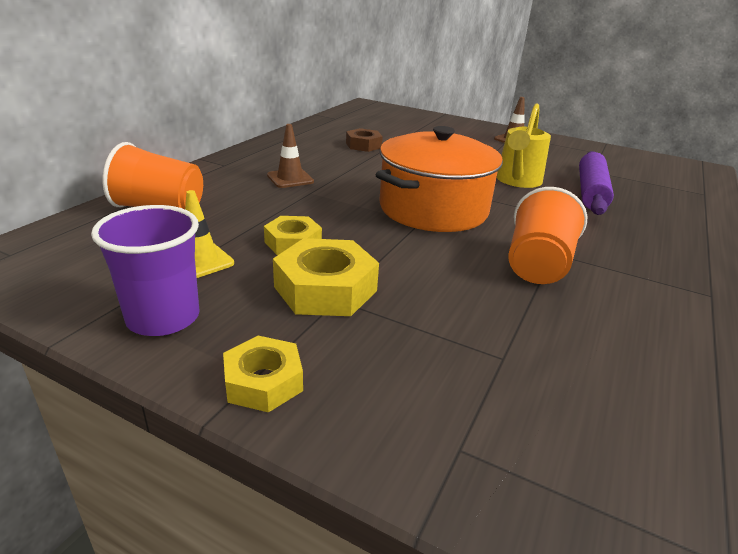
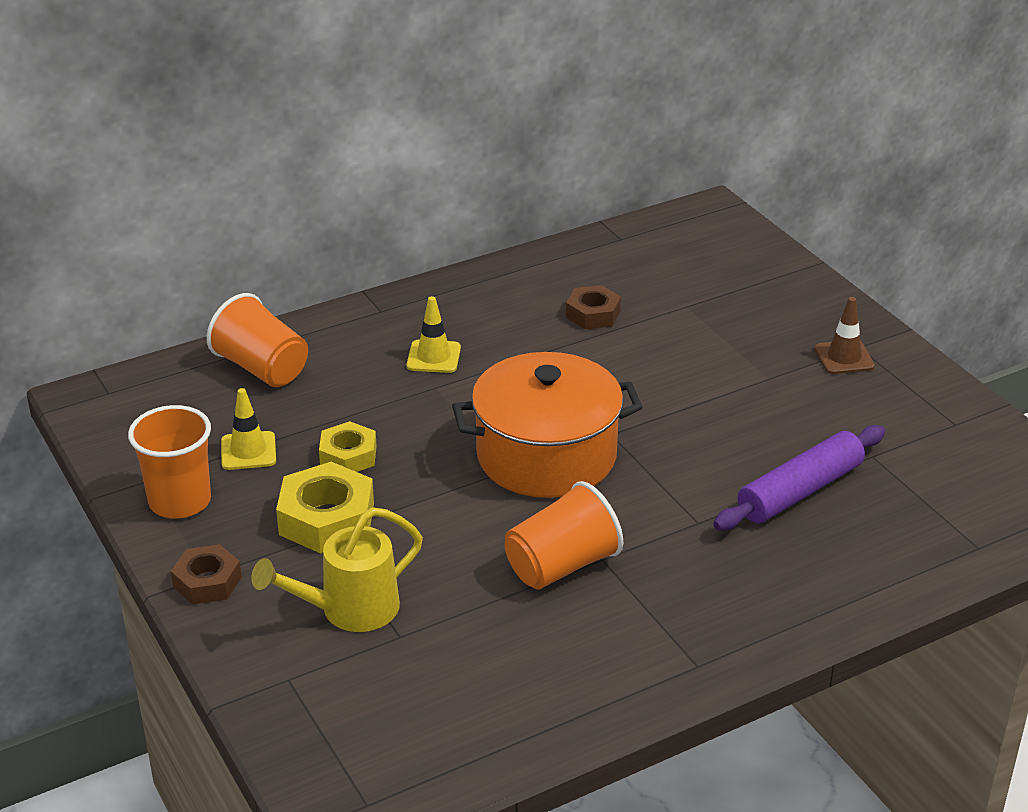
camera: 35 degrees right, 5 degrees up
purple cup [91,205,200,336] -> orange cup [128,405,211,519]
yellow nut [223,336,303,413] -> brown nut [171,544,242,604]
brown traffic cone [267,124,314,188] -> yellow traffic cone [407,296,461,373]
yellow watering can [496,104,551,188] -> yellow watering can moved to [251,507,423,632]

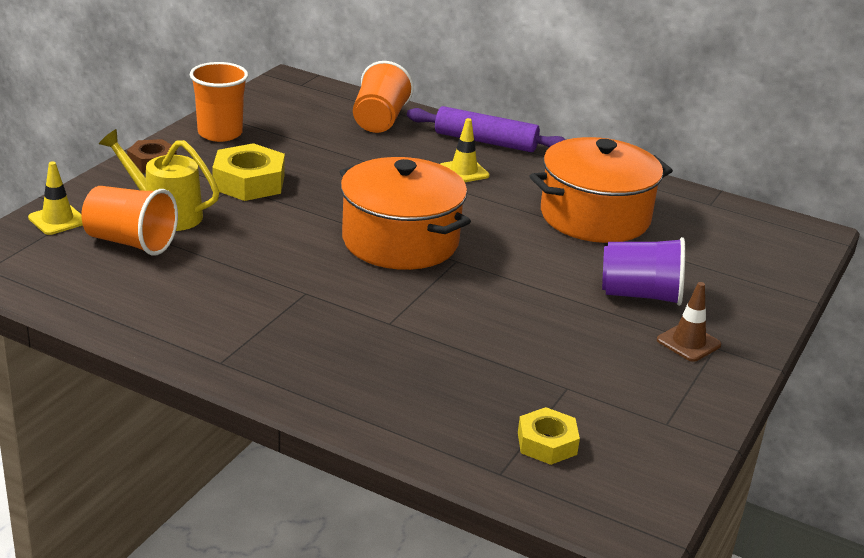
camera: 55 degrees right, 5 degrees down
yellow traffic cone [221,388,276,470] -> yellow traffic cone moved to [28,161,83,235]
yellow nut [319,421,377,472] -> yellow nut moved to [518,407,580,465]
orange cup [505,481,623,590] -> orange cup moved to [81,186,178,256]
brown nut [566,285,621,329] -> orange pot [530,137,673,243]
purple rolling pin [713,425,885,531] -> purple rolling pin moved to [407,106,566,152]
none -> purple cup [602,237,685,306]

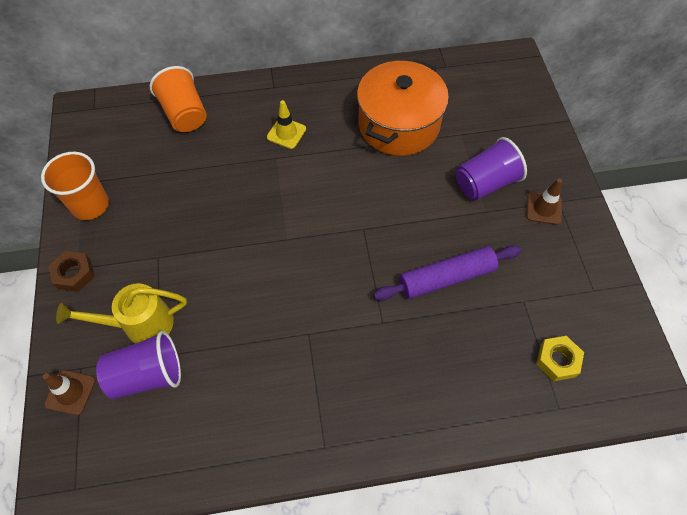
camera: 35 degrees left, 30 degrees up
yellow traffic cone [28,161,83,235] -> brown traffic cone [43,370,96,415]
orange cup [81,186,178,256] -> purple cup [96,331,181,399]
yellow nut [212,143,285,201] -> none
orange pot [340,157,471,270] -> none
purple rolling pin [407,106,566,152] -> purple rolling pin moved to [373,245,522,300]

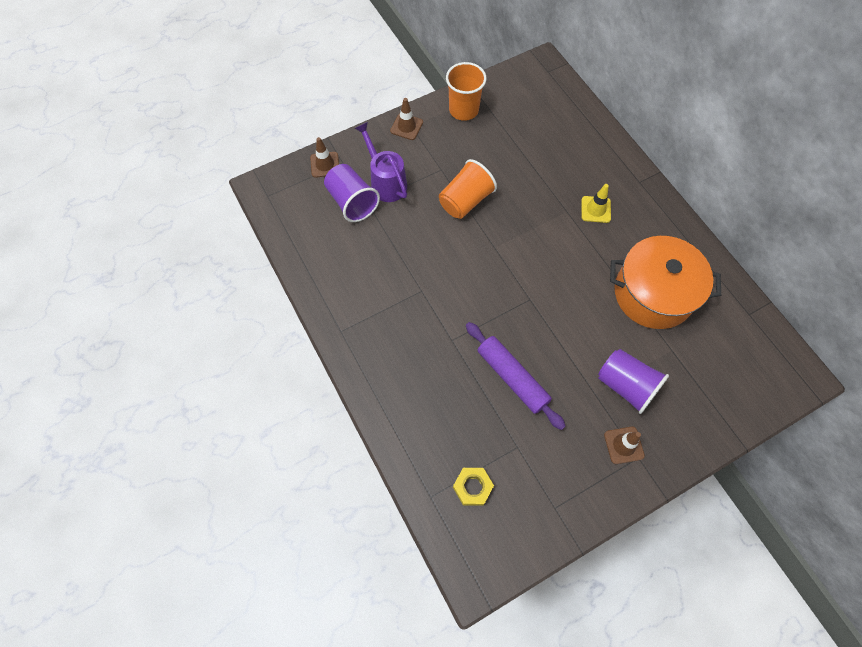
camera: 70 degrees right, 5 degrees up
brown nut [49,251,95,292] -> brown traffic cone [390,98,423,140]
yellow watering can [56,283,187,344] -> purple watering can [354,122,407,202]
orange cup [150,66,207,132] -> orange cup moved to [439,159,497,219]

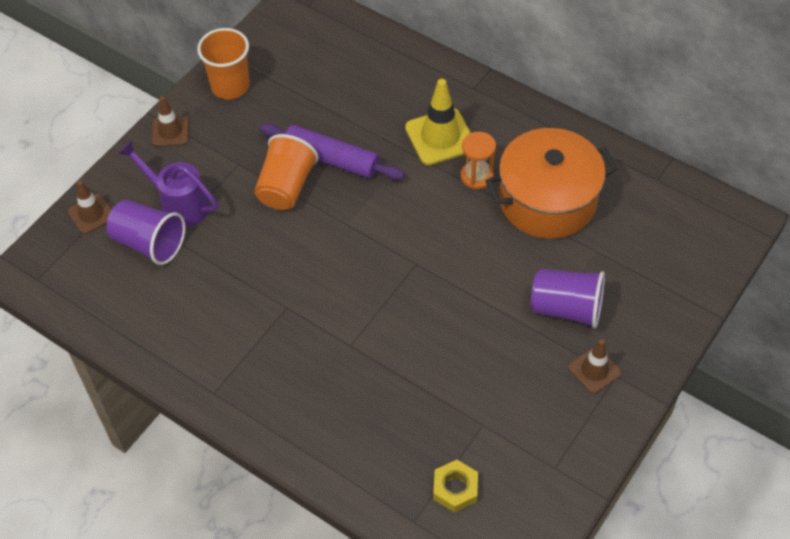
camera: 25 degrees left, 10 degrees down
purple rolling pin [466,322,566,430] -> purple rolling pin moved to [260,123,405,180]
yellow traffic cone [581,184,611,223] -> yellow traffic cone [405,79,471,165], size x1.62
none -> orange hourglass [461,132,496,189]

